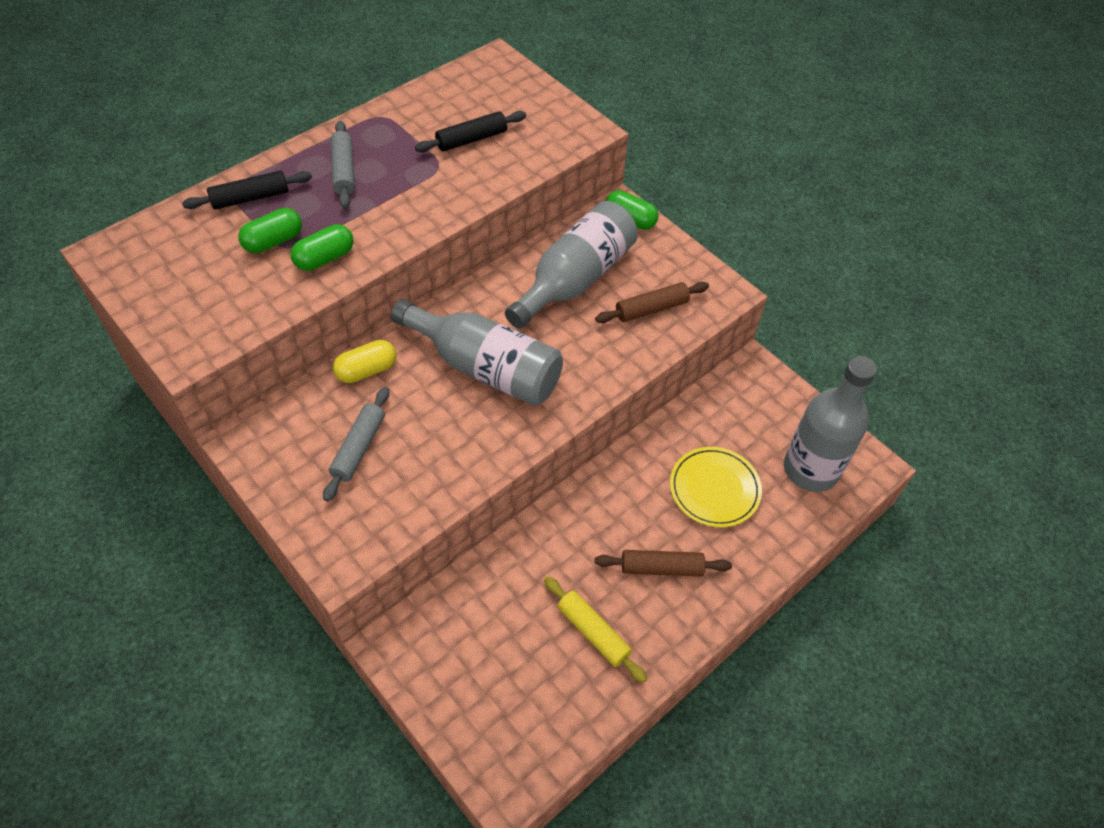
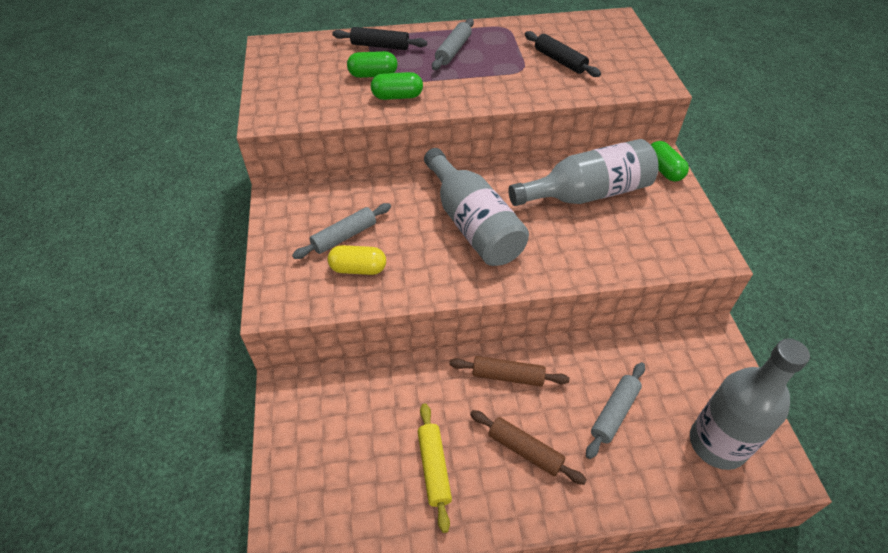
camera: 35 degrees right, 5 degrees down
yellow capsule [333,340,396,383] -> yellow capsule moved to [327,245,386,275]
black rolling pin [415,111,526,152] -> black rolling pin turned 45 degrees clockwise [525,31,601,77]
brown rolling pin [595,282,709,323] -> brown rolling pin moved to [449,356,570,387]
yellow plate [670,447,762,527] -> grey rolling pin [586,362,645,459]

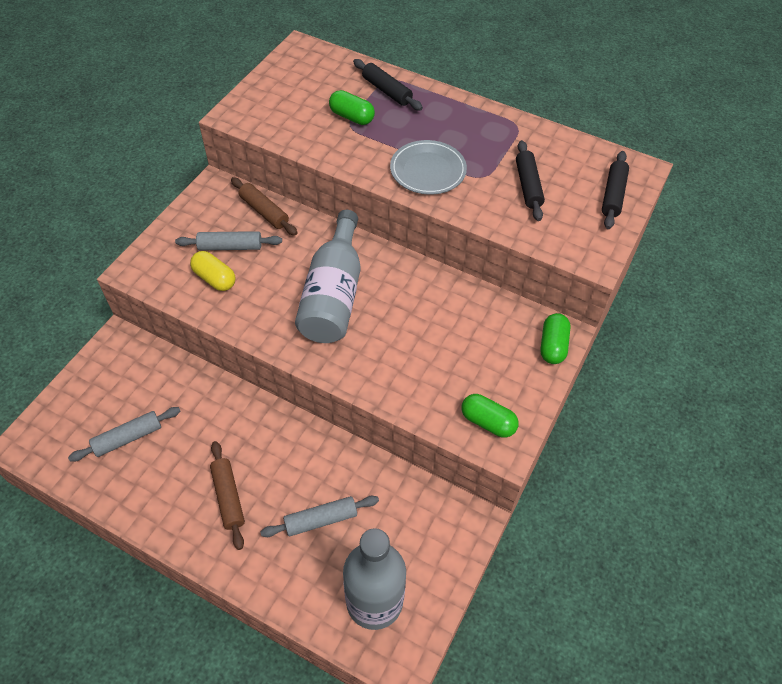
camera: 35 degrees right, 5 degrees up
green capsule [371,72,423,100] -> green capsule moved to [461,394,519,438]
yellow rolling pin [418,403,452,533] -> none
grey rolling pin [432,18,474,70] -> grey rolling pin moved to [68,407,180,461]
brown rolling pin [449,356,570,387] -> brown rolling pin moved to [231,177,298,236]
grey bottle [508,139,659,206] -> none
none -> grey plate [390,140,467,195]
none -> black rolling pin [602,151,629,229]

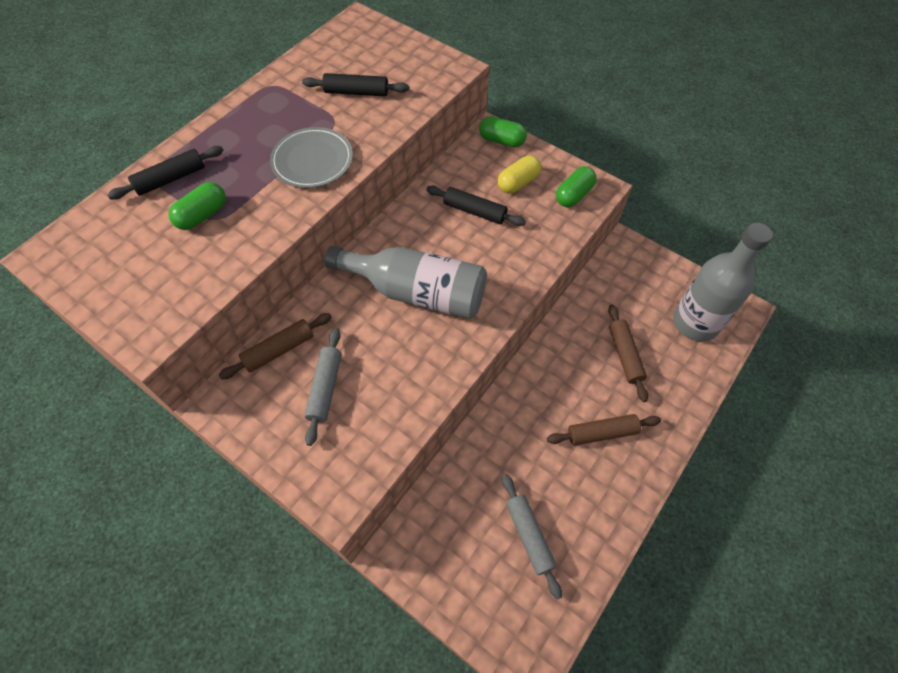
camera: 80 degrees left, 5 degrees up
yellow capsule [190,251,235,291] -> yellow capsule moved to [498,155,541,193]
grey rolling pin [260,496,379,537] -> brown rolling pin [608,304,648,402]
black rolling pin [602,151,629,229] -> black rolling pin moved to [426,186,526,226]

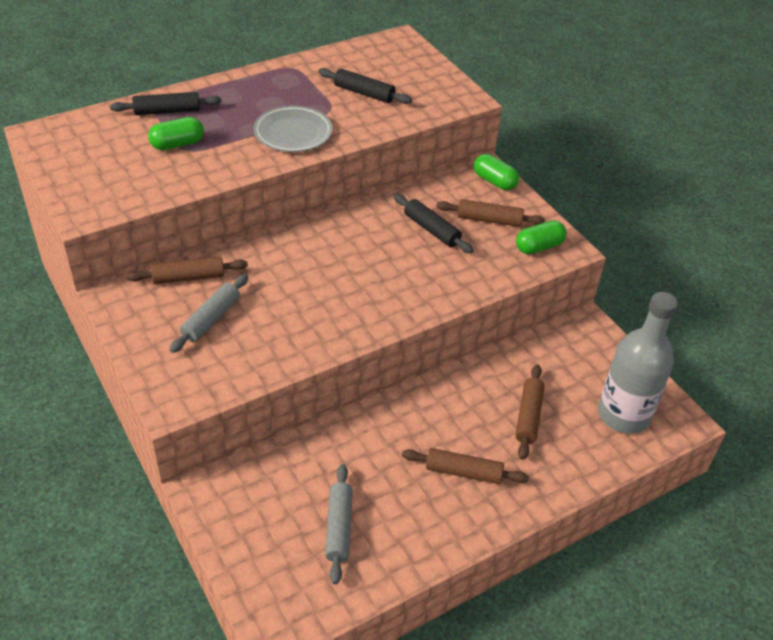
camera: 20 degrees right, 15 degrees down
grey bottle [325,246,487,319] -> none
yellow capsule [498,155,541,193] -> brown rolling pin [436,199,545,227]

